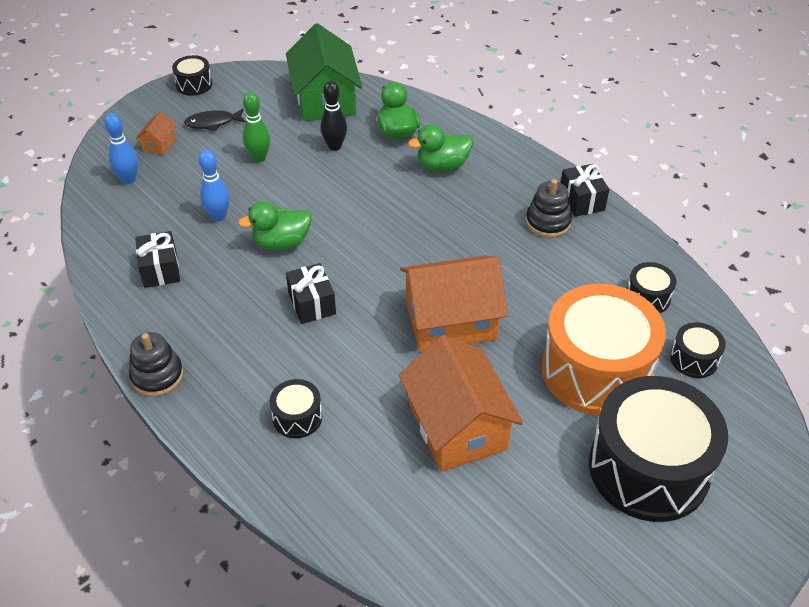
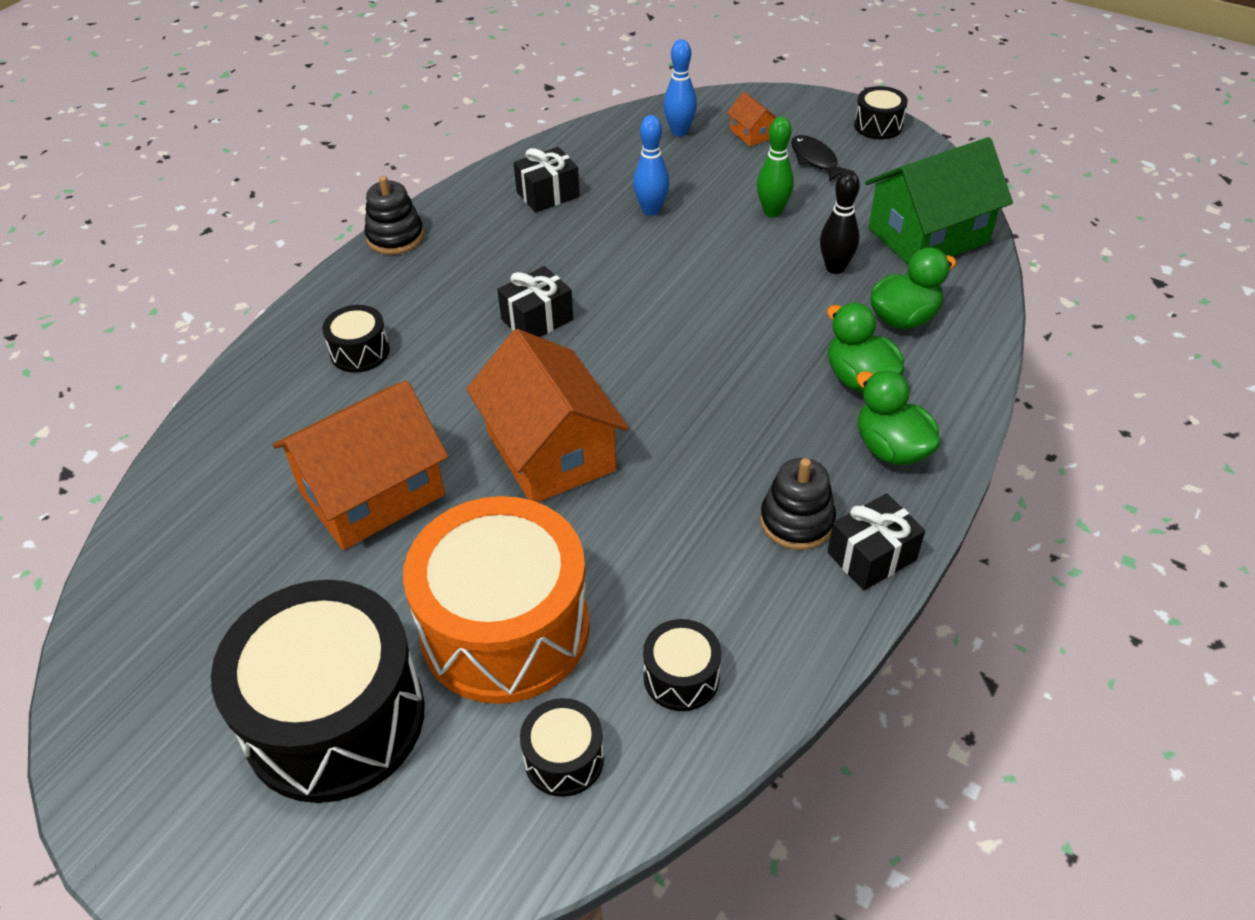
camera: 75 degrees right, 0 degrees up
orange house [136,111,177,155] -> orange house turned 60 degrees clockwise [727,92,777,146]
green duck [238,201,311,251] -> green duck moved to [856,370,940,465]

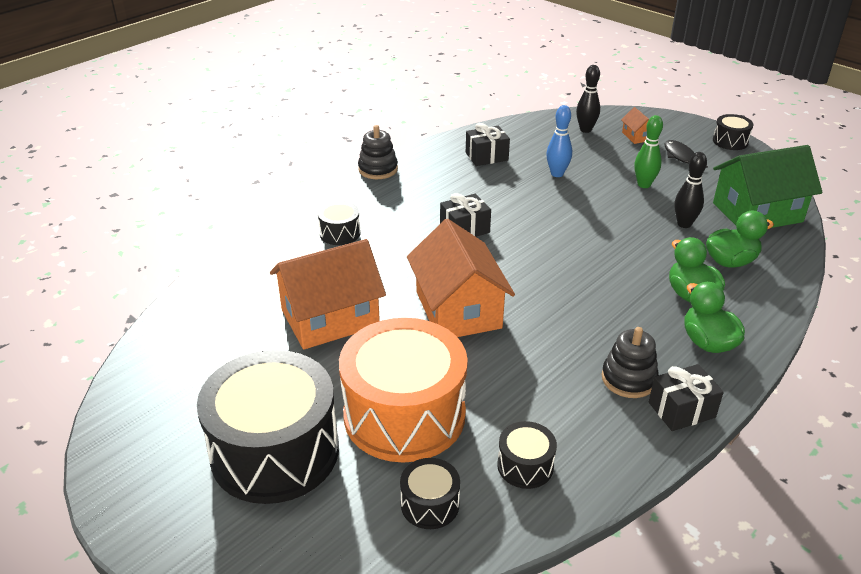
camera: 10 degrees right, 10 degrees down
blue bowling pin [663,39,697,136] -> black bowling pin [576,65,600,133]

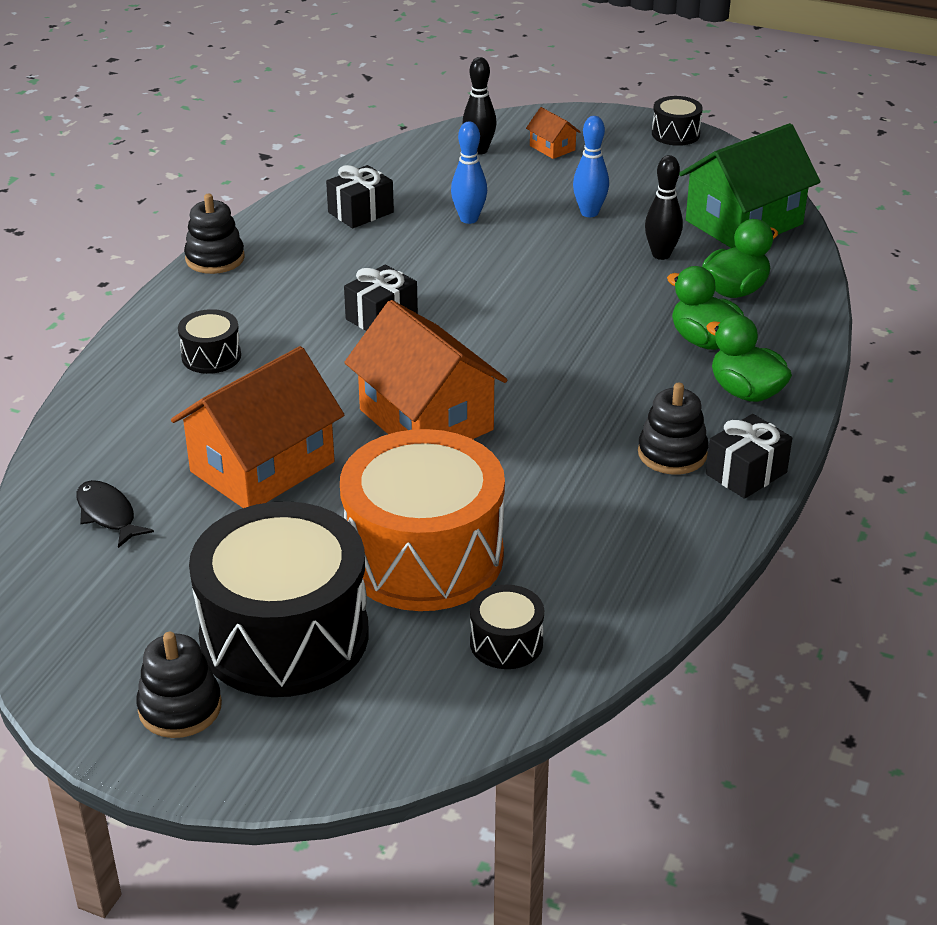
camera: 20 degrees left, 0 degrees up
black drum [497,421,557,489] -> none
green bowling pin [634,115,663,188] -> blue bowling pin [573,116,609,217]
black fish [665,140,708,168] -> black fish moved to [77,480,154,548]
none -> black stacking toy [136,632,222,738]

